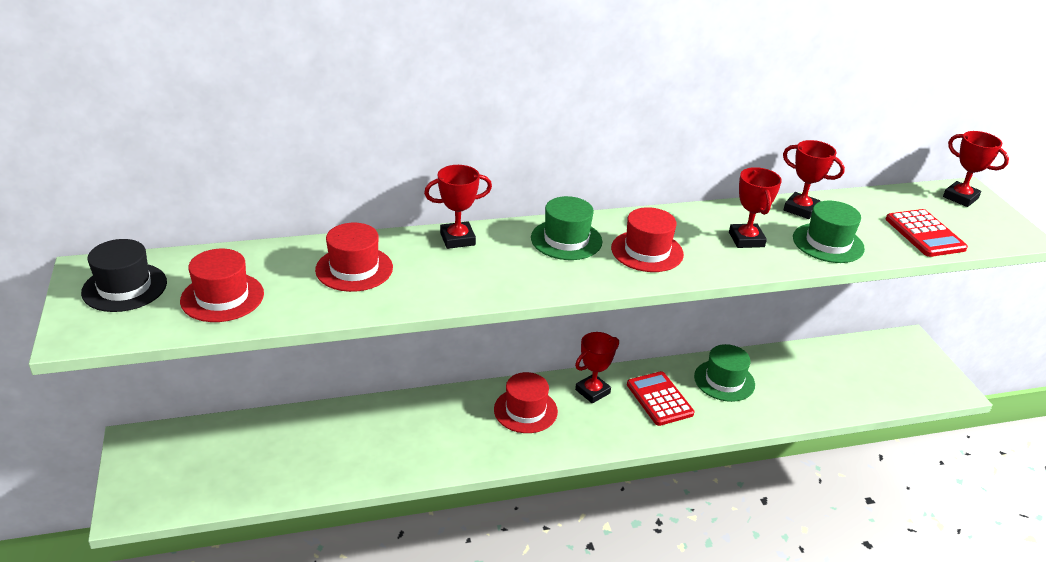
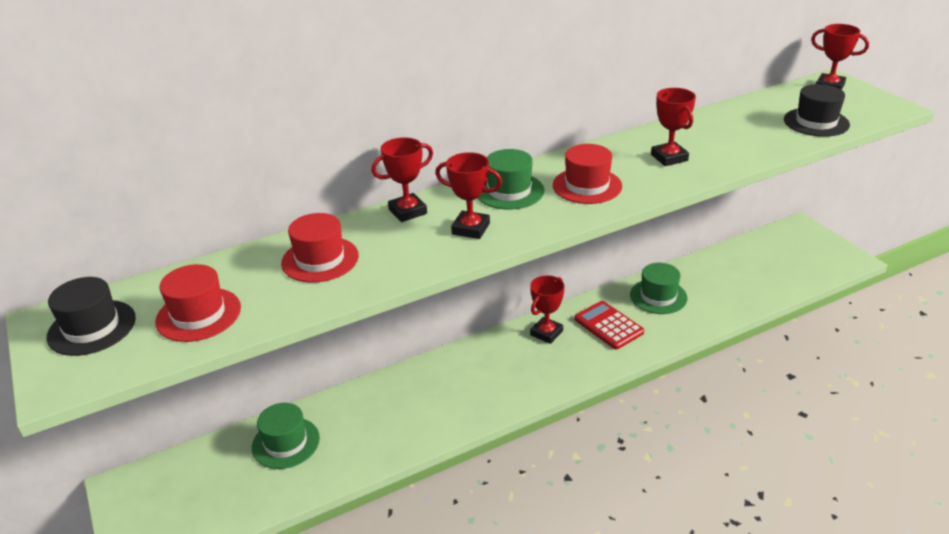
camera: 10 degrees left, 0 degrees up
red hat [494,372,558,433] -> none
red trophy [783,140,845,219] -> red trophy moved to [435,152,502,239]
green hat [793,201,865,263] -> green hat moved to [252,403,320,469]
red calculator [886,209,968,257] -> black hat [784,84,850,137]

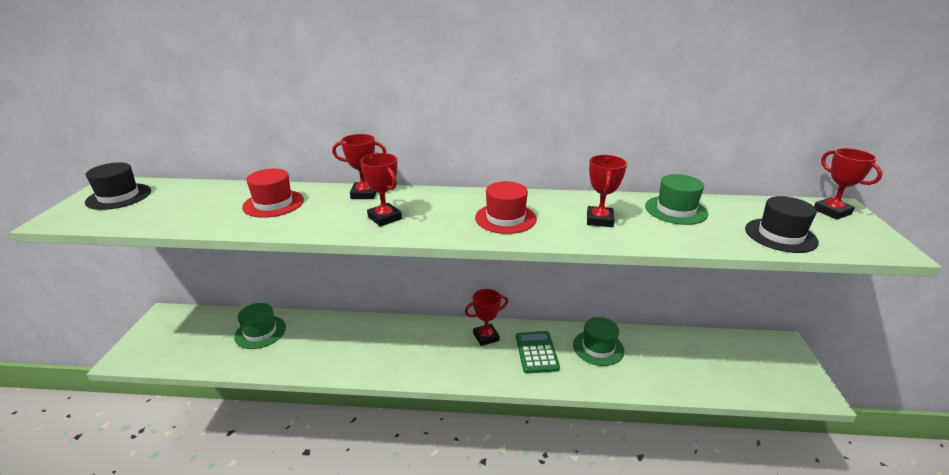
camera: 30 degrees right, 5 degrees down
red hat [155,264,241,342] -> none
green hat [478,149,544,210] -> green hat moved to [645,174,708,225]
red calculator [574,301,644,349] -> green calculator [516,331,560,373]

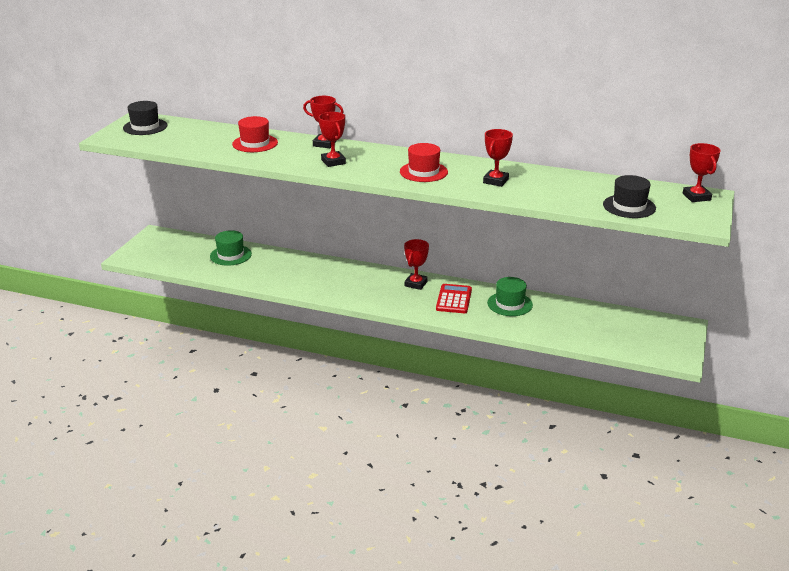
camera: 15 degrees right, 0 degrees up
red trophy [465,289,508,346] -> red trophy turned 60 degrees counterclockwise [404,239,429,290]
green calculator [516,331,560,373] -> red calculator [436,284,472,313]
green hat [645,174,708,225] -> none

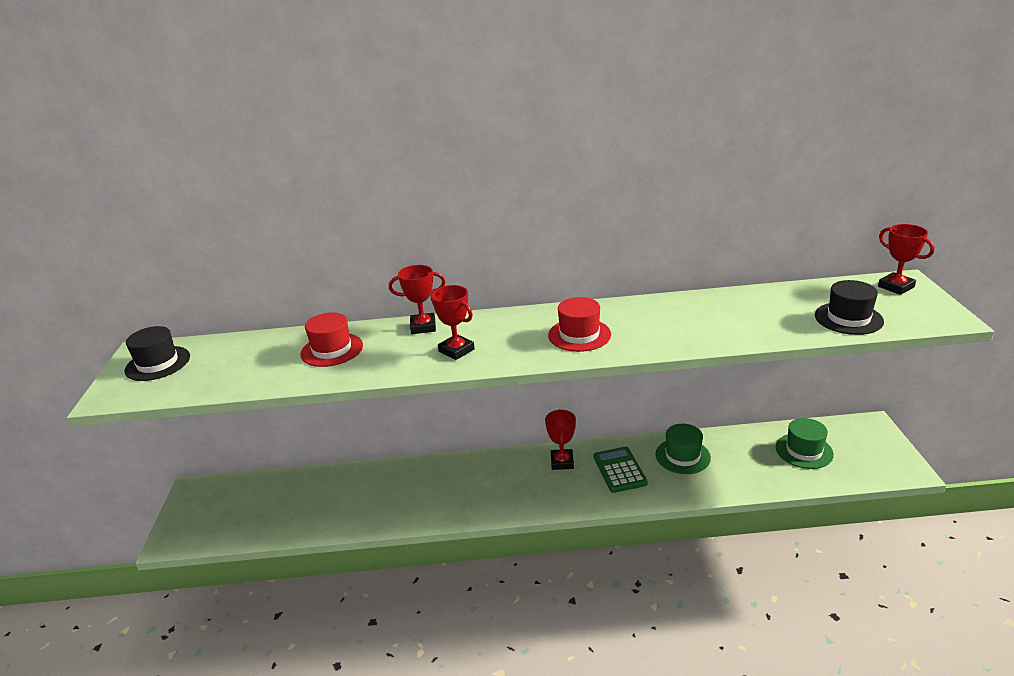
camera: 20 degrees left, 0 degrees up
green hat [210,230,252,266] -> green hat moved to [776,418,834,469]
red calculator [436,284,472,313] -> green calculator [594,447,647,493]
red trophy [483,129,513,187] -> none

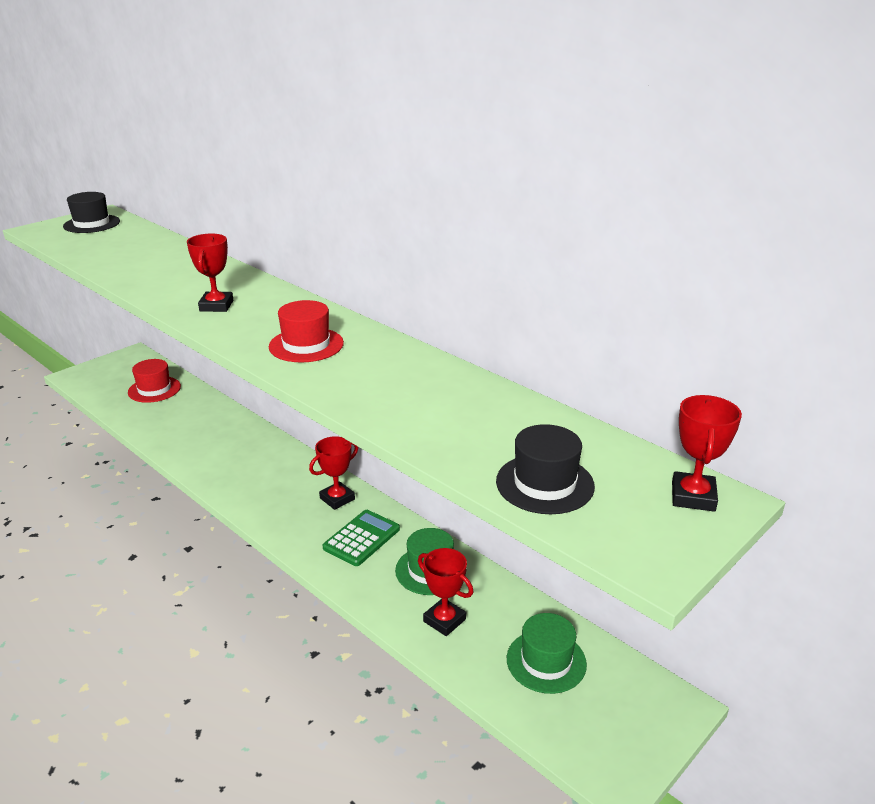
camera: 45 degrees right, 0 degrees up
red hat [300,312,363,367] -> red hat moved to [128,359,181,403]
red trophy [389,265,445,334] -> red trophy moved to [418,548,473,636]

